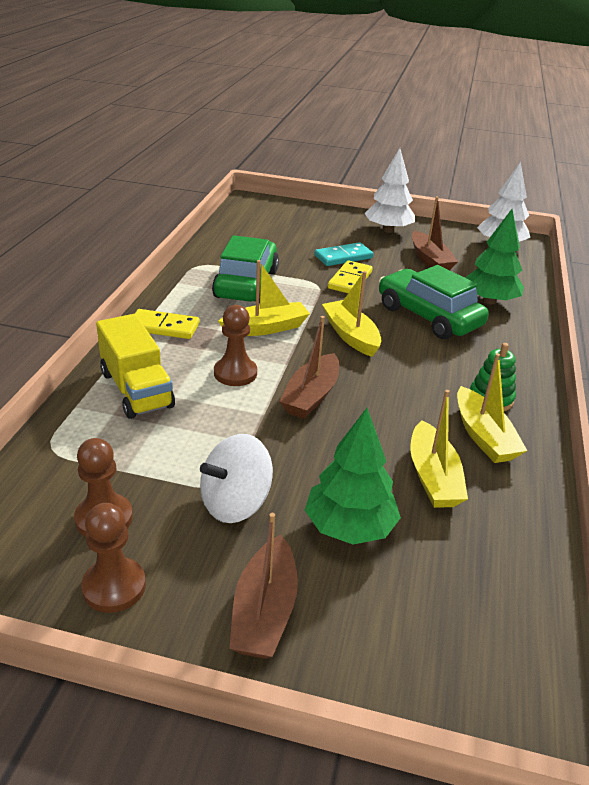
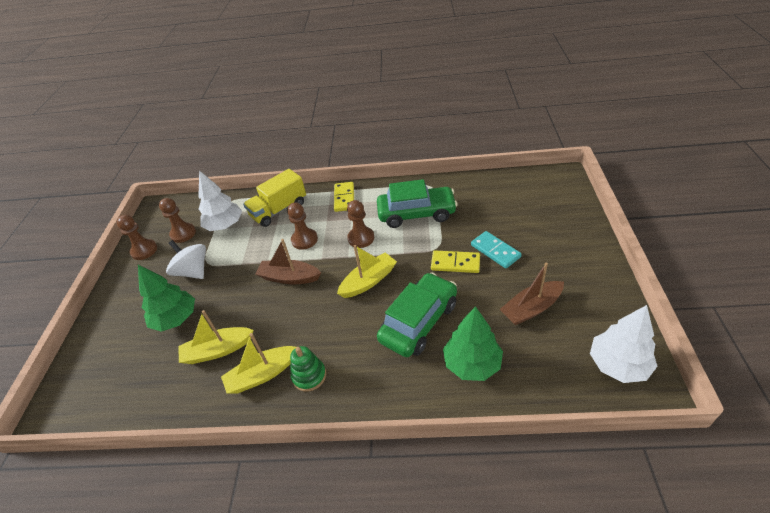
camera: 85 degrees right, 10 degrees up
yellow boat [218,260,310,336] -> brown pawn [347,200,374,248]
brown boat [229,513,298,659] -> none
white tree [364,148,415,233] -> white tree moved to [199,170,242,231]

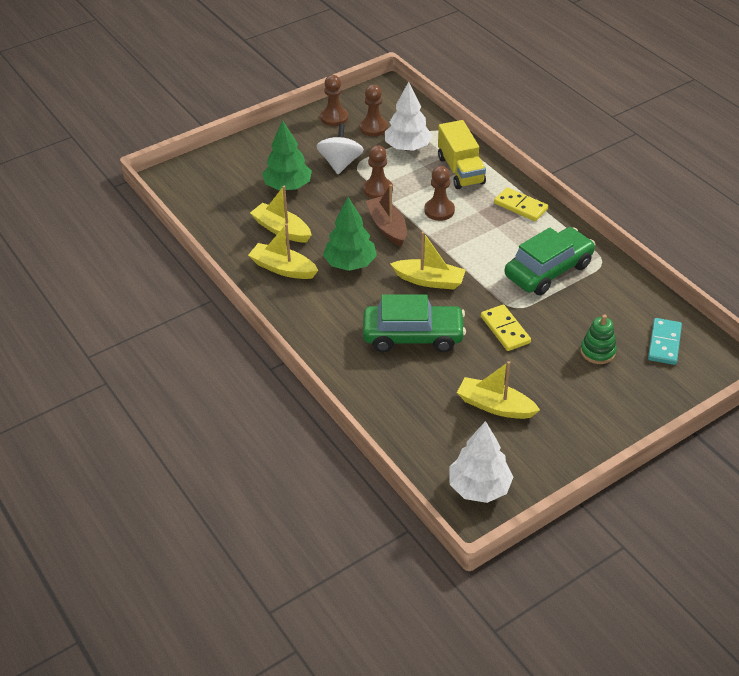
camera: 50 degrees right, 0 degrees up
yellow truck [243,169,306,227] -> yellow truck turned 120 degrees counterclockwise [438,120,486,189]
green stacking toy [290,346,326,392] -> green stacking toy moved to [580,314,617,364]
yellow domino [334,182,354,212] -> yellow domino turned 75 degrees clockwise [494,187,548,221]
brown pawn [347,200,374,248] -> brown pawn moved to [363,145,393,199]
green car [377,179,458,228] -> green car turned 90 degrees counterclockwise [504,227,595,295]
green tree [443,306,503,381] -> green tree moved to [323,197,377,271]
turquoise domino [471,231,522,268] -> turquoise domino moved to [648,318,682,365]
brown boat [499,263,564,325] -> yellow boat [457,361,540,419]

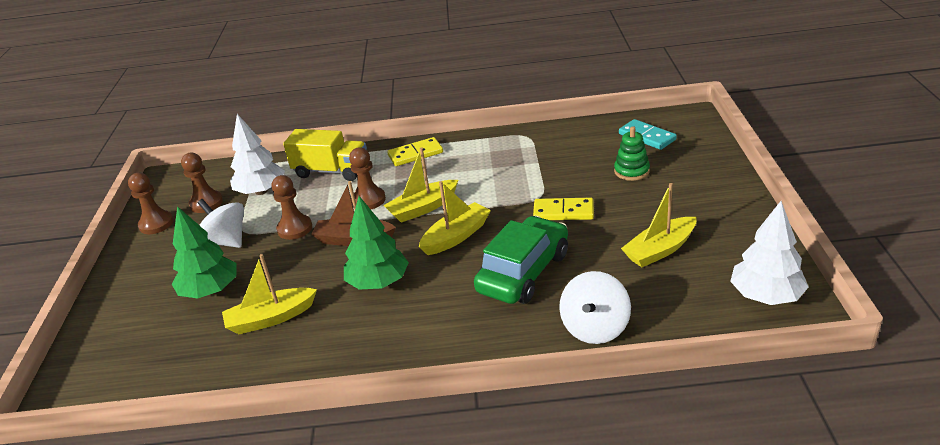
camera: 55 degrees left, 10 degrees down
yellow boat [248,223,318,279] -> yellow boat moved to [383,147,458,223]
green car [504,227,595,295] -> none
none -> white spinning top [559,271,631,344]

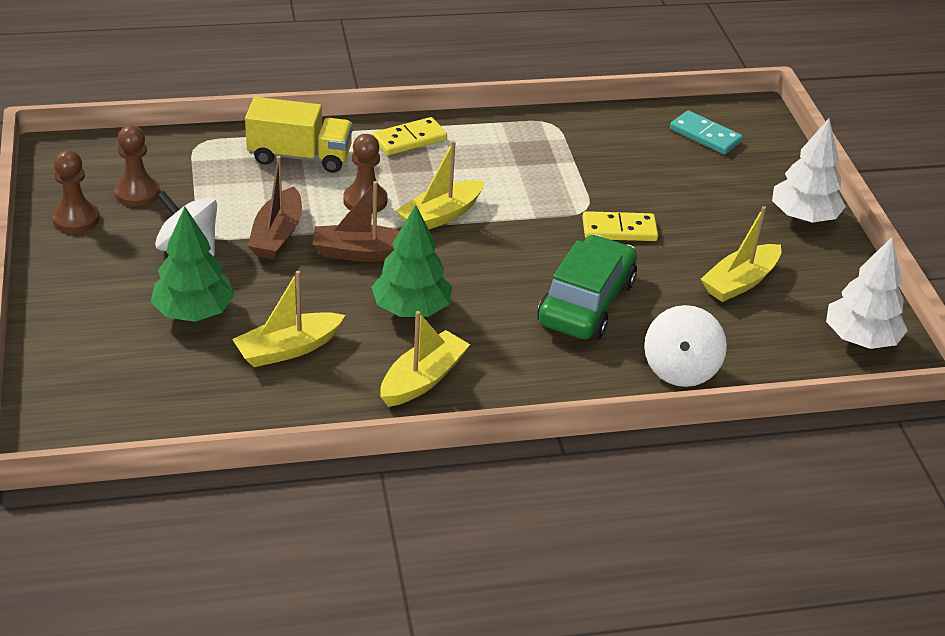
camera: 15 degrees left, 5 degrees up
white tree [230,114,285,195] -> white tree moved to [772,119,846,223]
brown pawn [272,175,312,240] -> brown boat [248,156,302,259]
yellow boat [419,181,491,255] -> yellow boat moved to [380,311,470,407]
green stacking toy [614,126,650,181] -> none

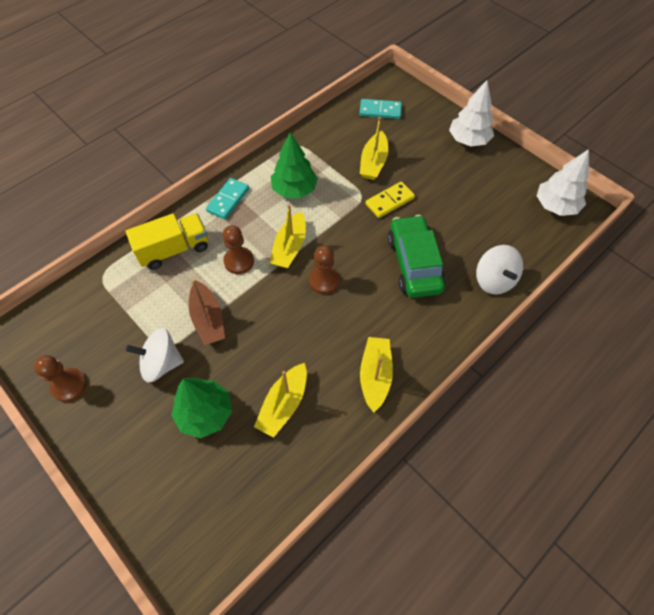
camera: 30 degrees left, 20 degrees up
brown pawn [114,125,160,207] -> brown pawn moved to [309,245,340,294]
brown boat [312,181,400,262] -> none
green tree [371,205,452,317] -> green tree moved to [271,132,318,198]
yellow domino [373,117,447,155] -> turquoise domino [206,178,249,219]
yellow boat [701,206,781,302] -> yellow boat moved to [360,117,389,180]

